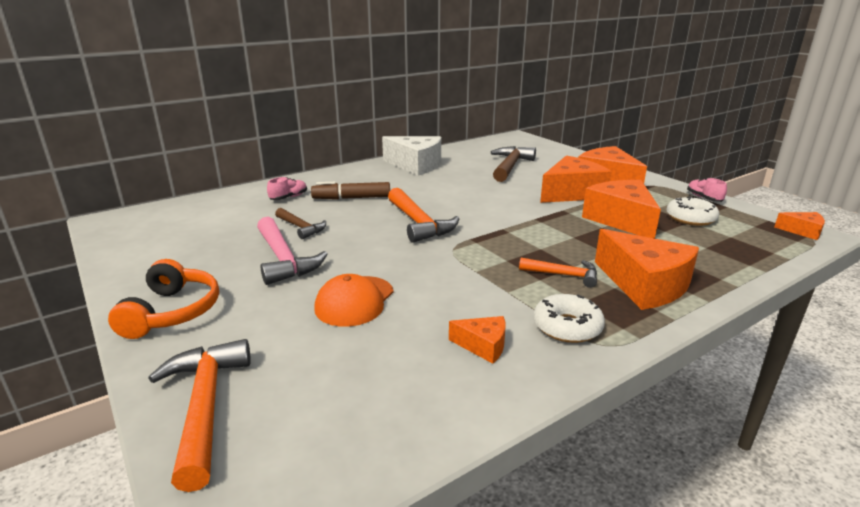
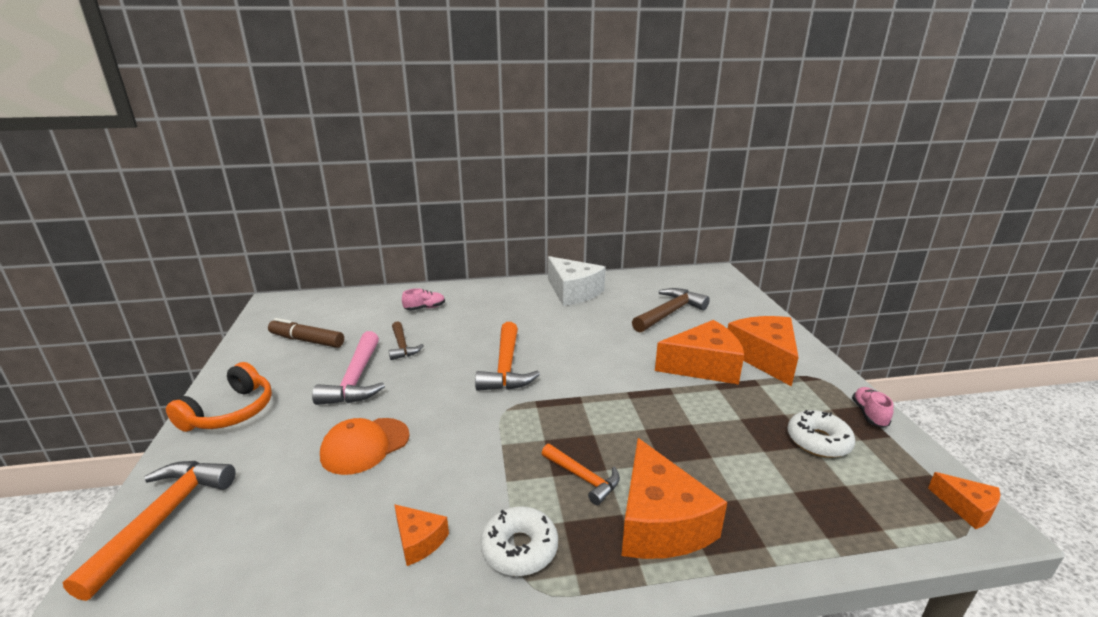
camera: 25 degrees right, 0 degrees up
brown marker [311,182,390,200] -> brown marker moved to [268,318,344,348]
orange cheese [582,180,661,239] -> none

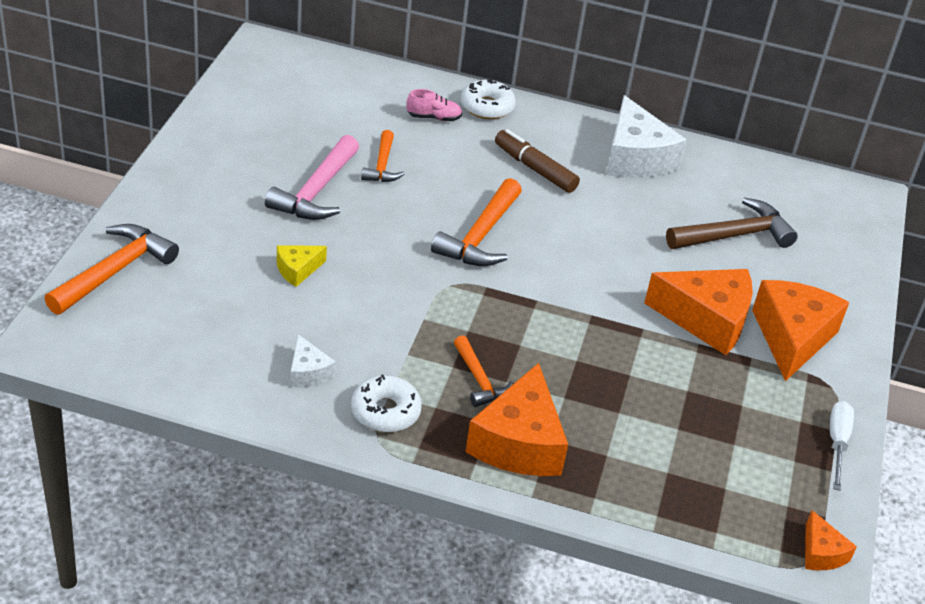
camera: 20 degrees right, 15 degrees up
orange headphones [166,362,272,432] -> none
brown marker [268,318,344,348] -> brown marker moved to [495,129,580,193]
orange cap [320,418,410,475] -> yellow cheese [277,245,327,287]
brown hammer [389,321,424,360] -> orange hammer [361,130,404,182]
orange cheese [394,504,449,566] -> white cheese [290,334,336,387]
white donut [787,410,855,458] -> white donut moved to [461,79,516,119]
pink shoe [852,387,894,428] -> white screwdriver [830,401,854,491]

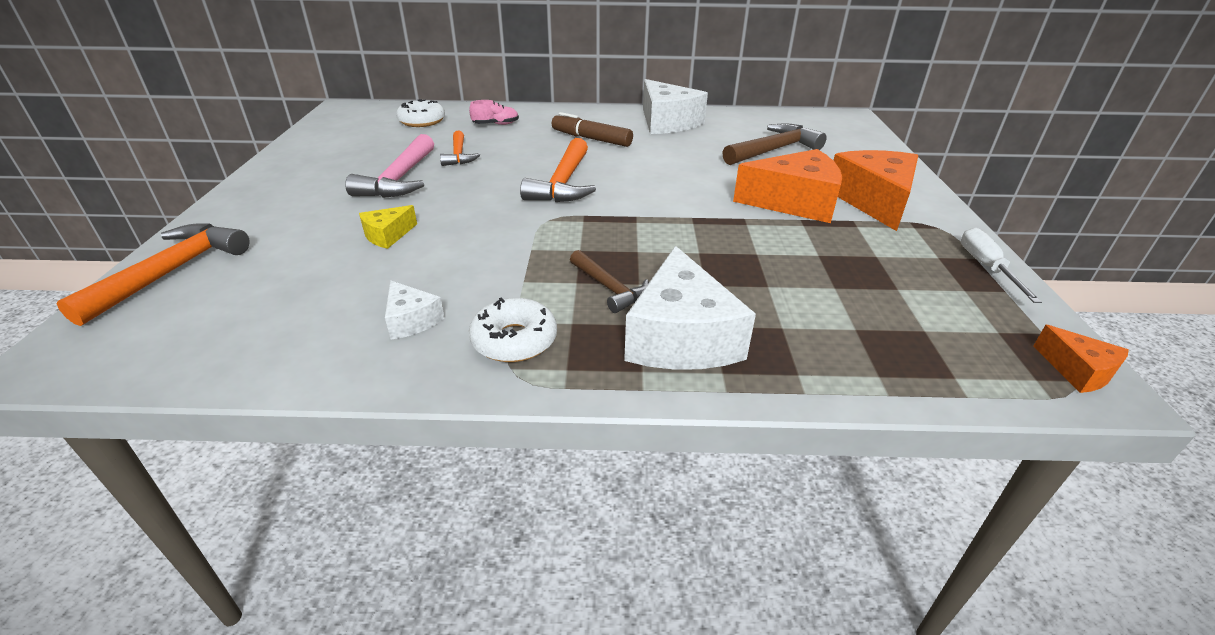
camera: 10 degrees left, 5 degrees down
orange hammer [454,335,514,407] -> brown hammer [570,250,649,313]
white donut [461,79,516,119] -> white donut moved to [396,99,445,127]
orange cheese [465,363,568,476] -> white cheese [624,246,756,370]

